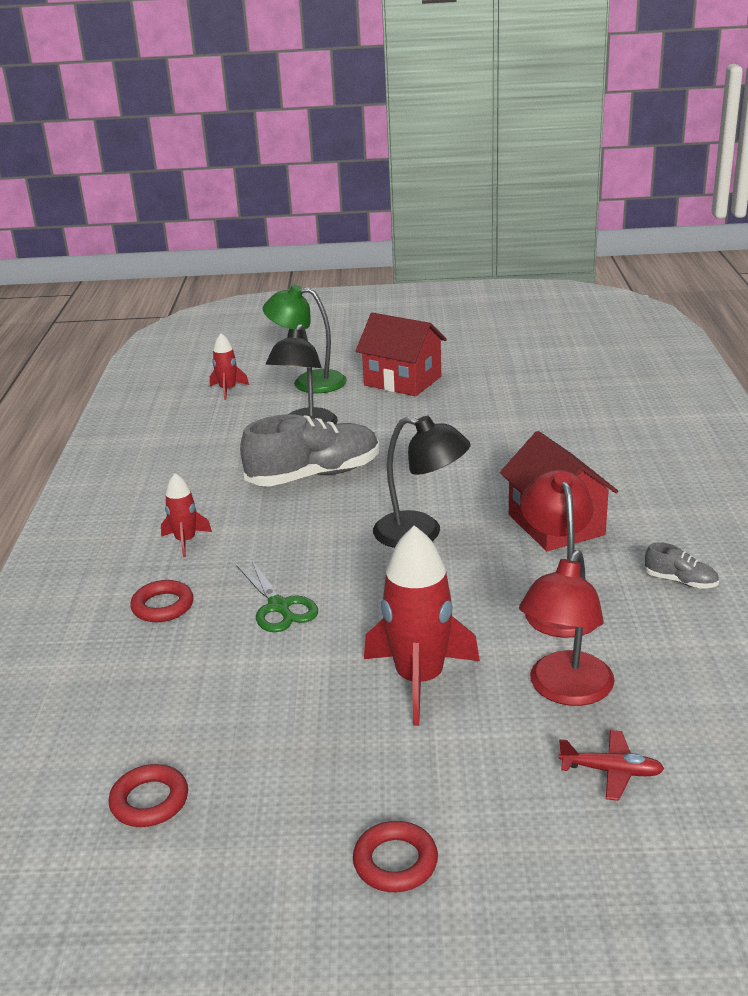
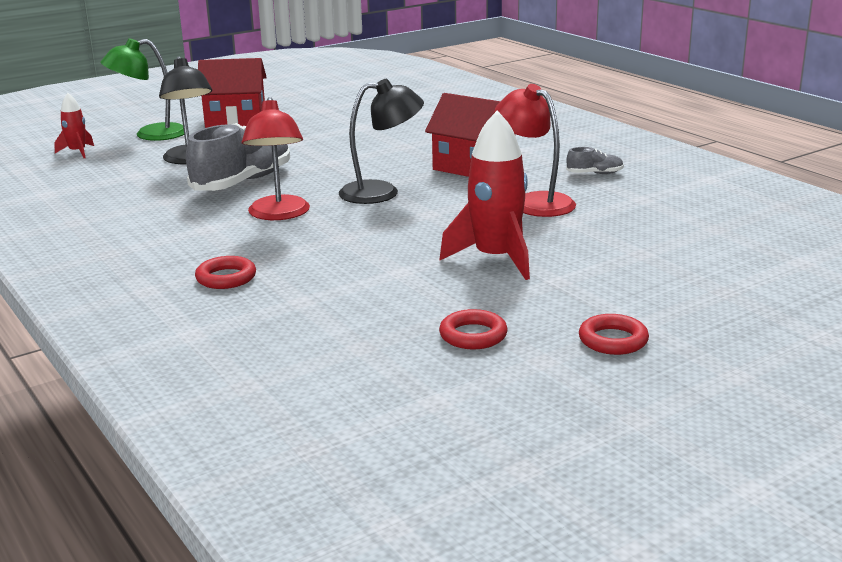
camera: 35 degrees left, 5 degrees down
red ring [109,764,188,827] -> red ring moved to [439,309,508,349]
red rocket [161,473,212,557] -> none
green scissors [237,559,318,632] -> none
red lamp [519,550,614,706] -> red lamp moved to [242,97,310,220]
red plane [558,730,664,801] -> none

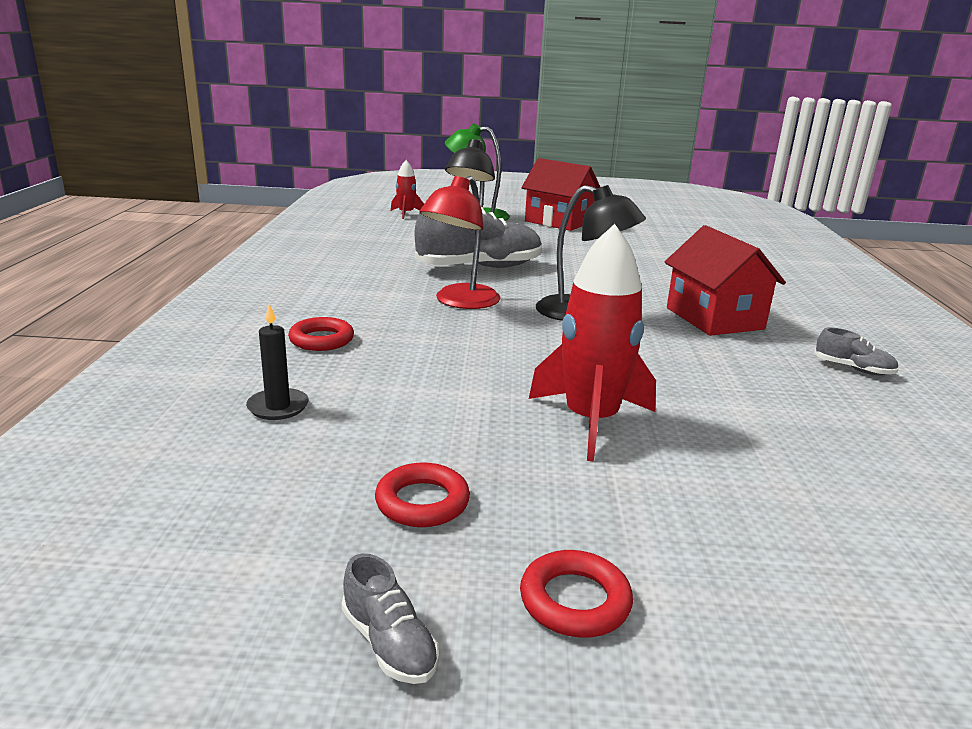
camera: 35 degrees right, 0 degrees up
red lamp [494,84,576,217] -> none
none -> black candle [246,304,309,420]
none -> grey shoe [342,553,439,684]

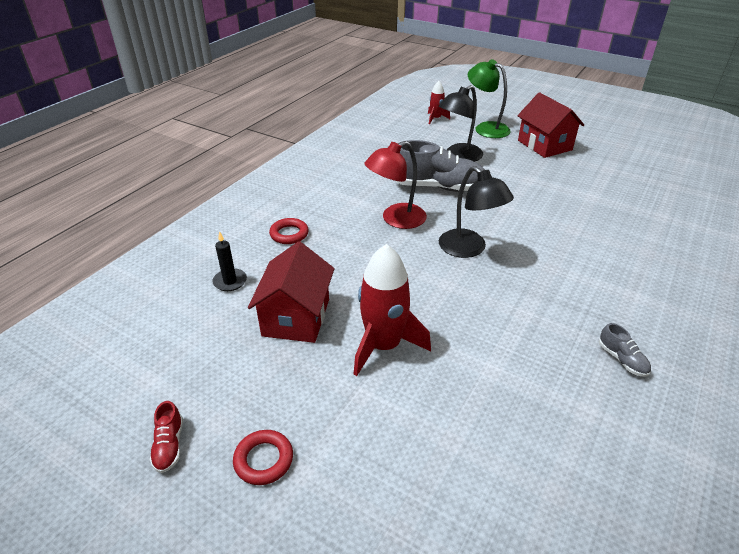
camera: 30 degrees right, 15 degrees up
grey shoe [342,553,439,684] -> red shoe [150,401,183,473]
red ring [375,462,470,527] -> none
red house [665,225,786,336] -> red house moved to [248,241,334,343]

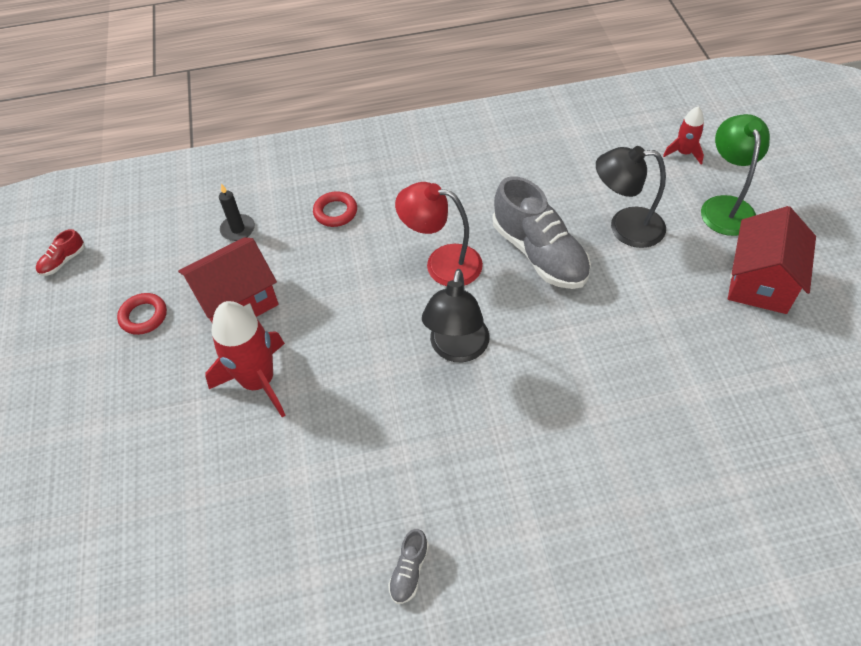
camera: 50 degrees right, 15 degrees up
red shoe [150,401,183,473] -> red shoe moved to [36,229,85,276]
red ring [233,430,293,485] -> red ring moved to [117,293,167,335]

